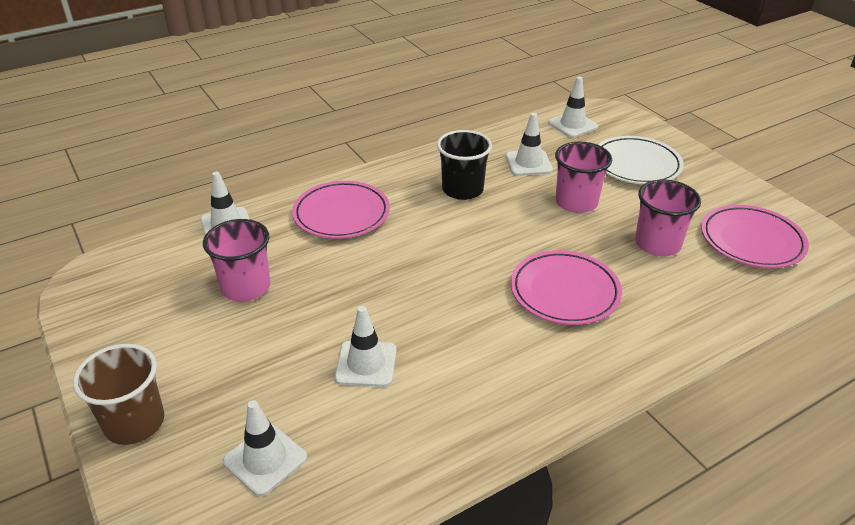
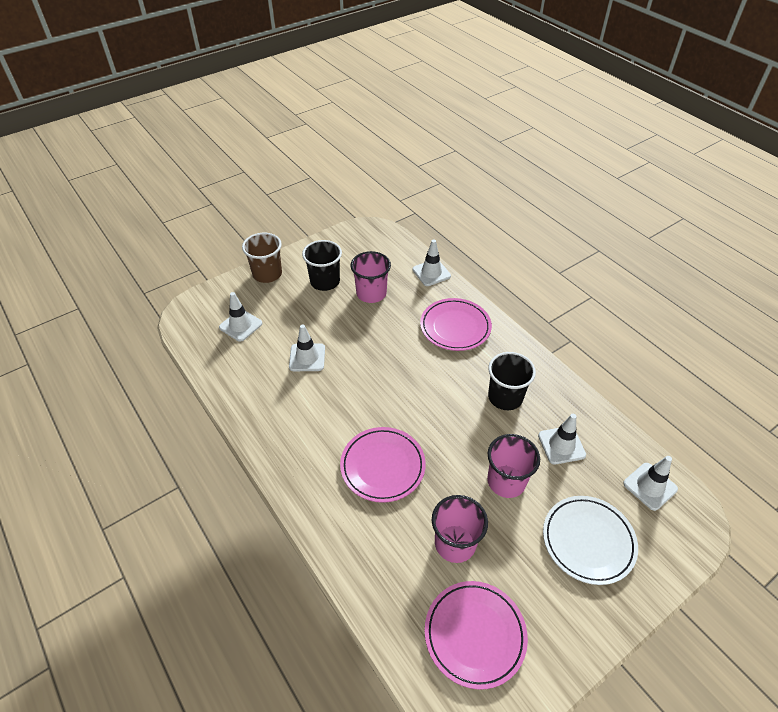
camera: 85 degrees right, 10 degrees up
none -> black cup [302,240,342,291]

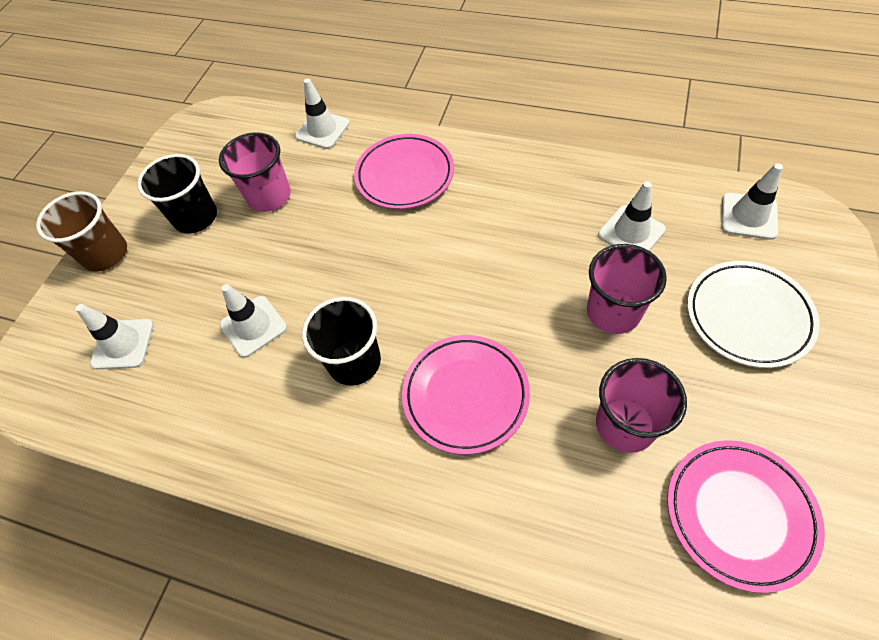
camera: 30 degrees left, 10 degrees up
black cup [488,352,536,410] -> black cup moved to [302,297,381,386]

